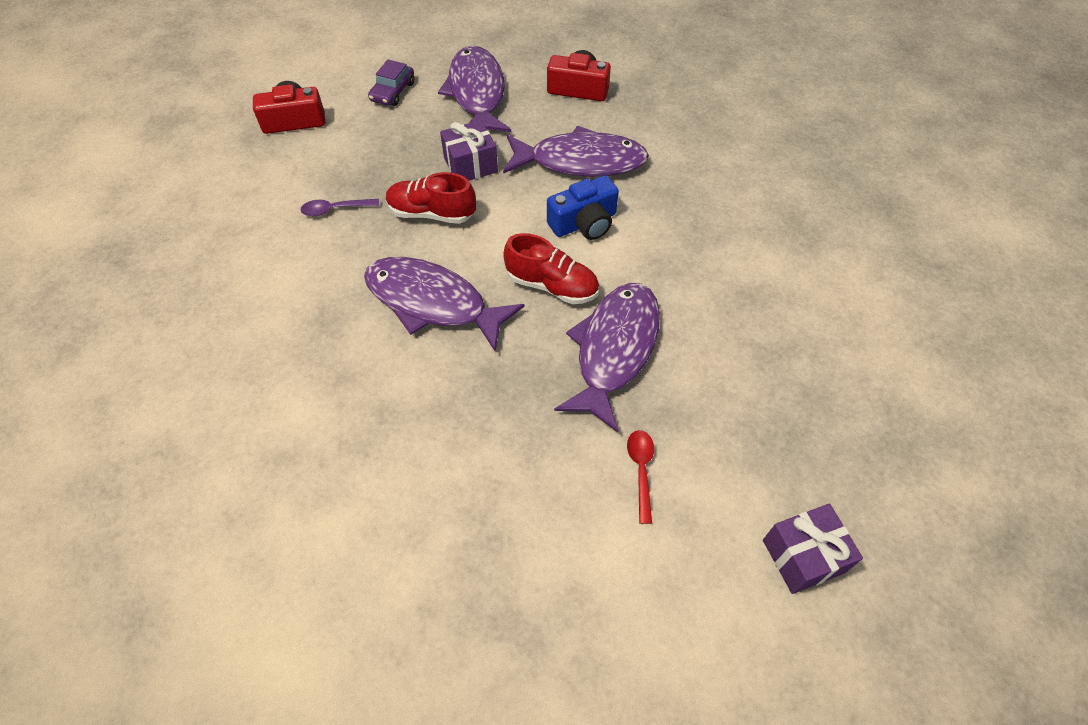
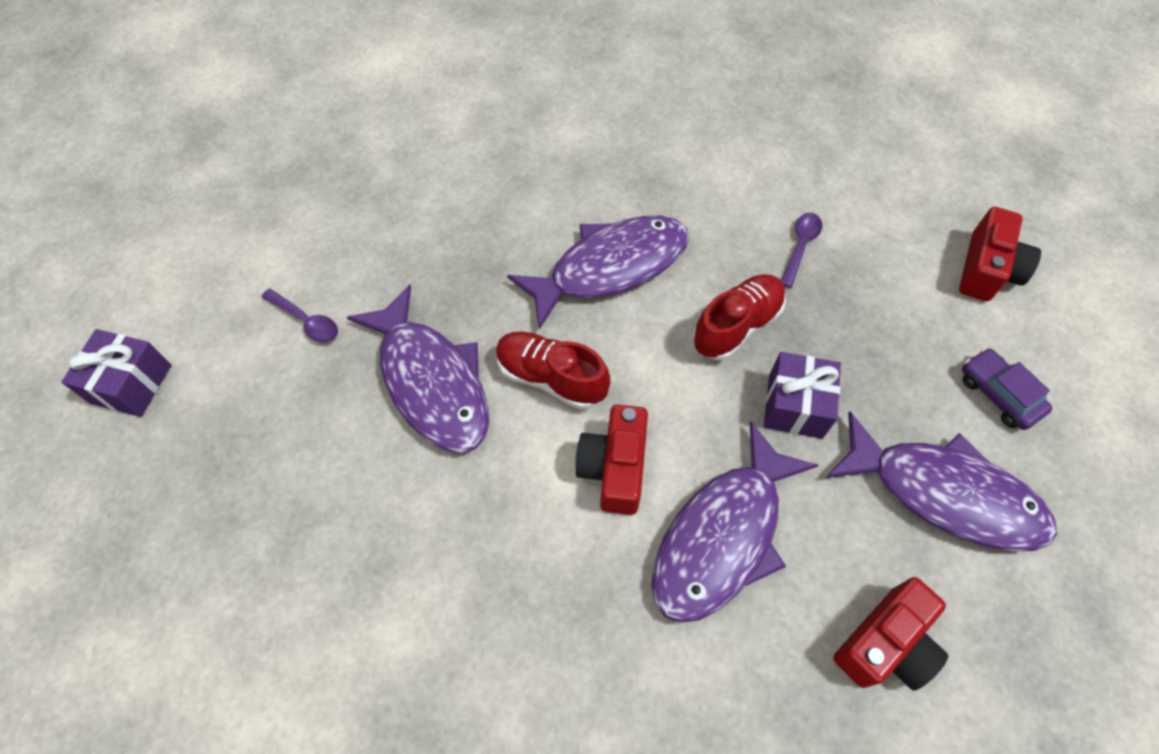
camera: 125 degrees right, 5 degrees up
red shoe [503,233,599,304] -> red shoe turned 60 degrees clockwise [496,331,611,410]
blue camera [547,175,619,240] -> red camera [575,405,648,515]
red spoon [627,430,654,524] -> purple spoon [261,289,338,342]

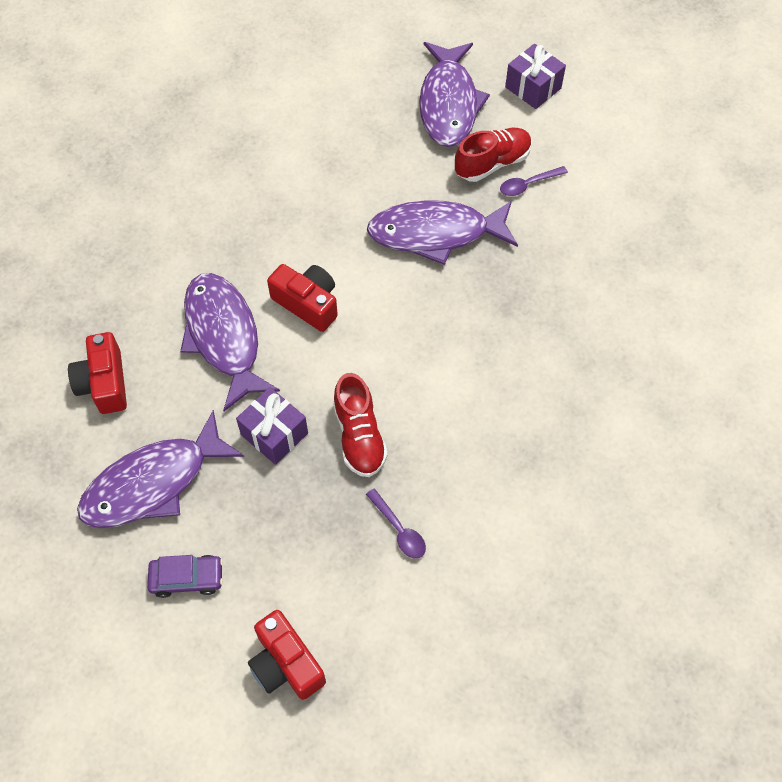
camera: 120 degrees right, 0 degrees up
red shoe [496,331,611,410] -> red shoe moved to [455,128,532,182]
purple fish [507,216,689,330] -> purple fish moved to [419,42,490,147]

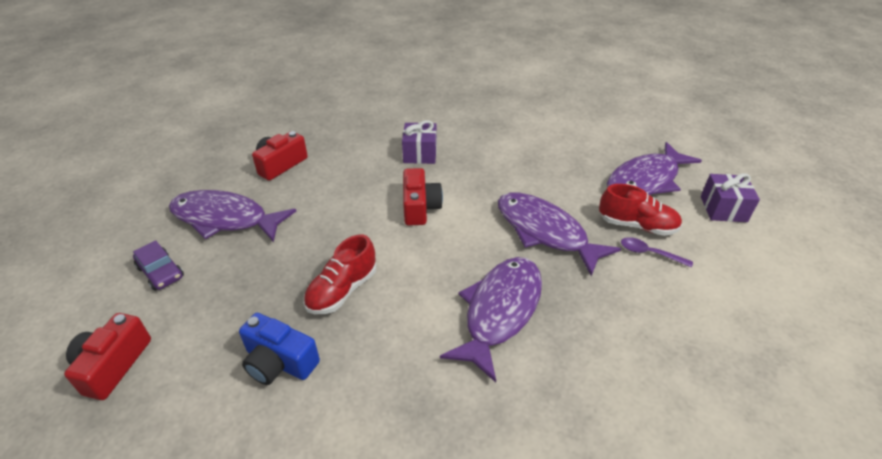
camera: 50 degrees right, 20 degrees down
purple fish [180,273,280,411] -> purple fish moved to [440,257,542,382]
purple gift [236,387,308,465] -> purple gift moved to [402,120,437,164]
purple spoon [366,488,426,559] -> blue camera [239,313,320,385]

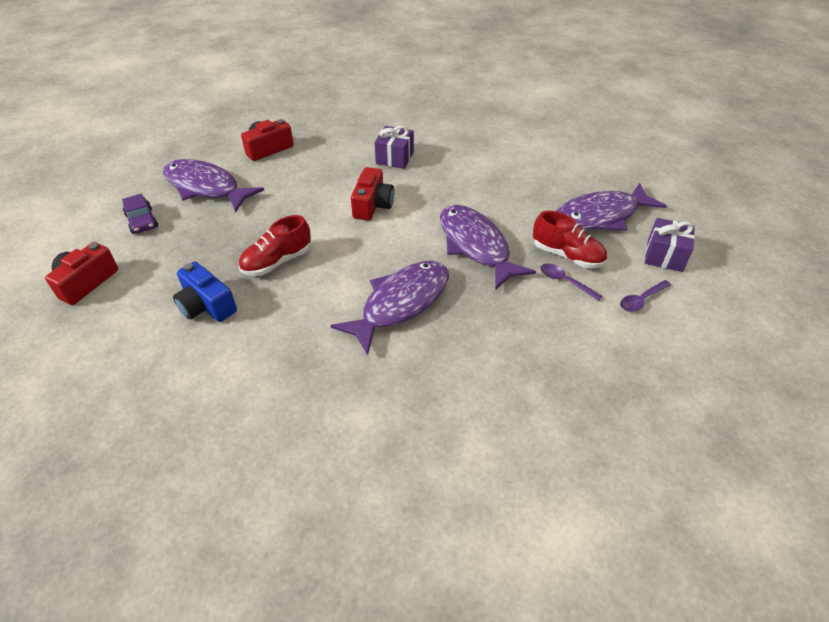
camera: 15 degrees right, 5 degrees up
none -> purple spoon [620,280,671,312]

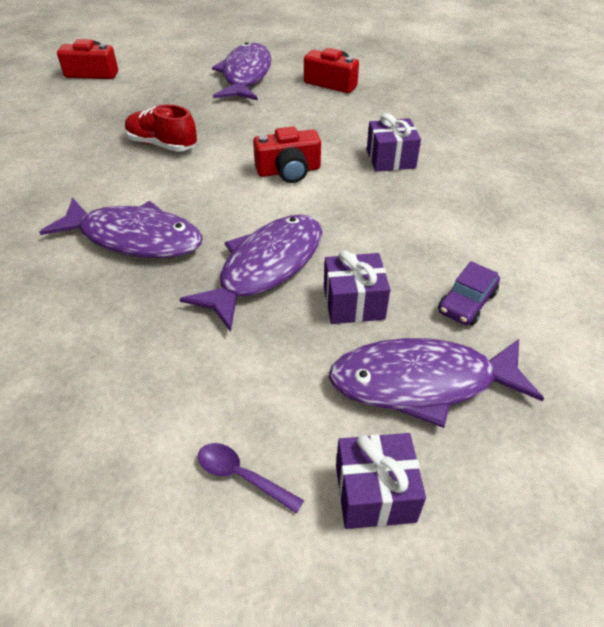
camera: 65 degrees right, 0 degrees up
purple car [122,194,158,234] -> purple car moved to [438,261,500,326]
blue camera [173,261,237,322] -> none
red shoe [533,211,607,268] -> none
purple spoon [540,263,602,301] -> none
purple fish [557,183,667,231] -> purple fish turned 45 degrees counterclockwise [328,338,544,428]
none -> purple gift [324,250,390,324]

